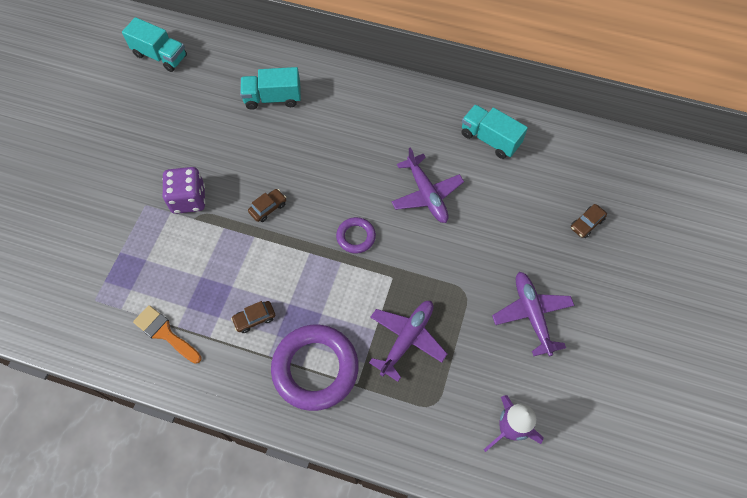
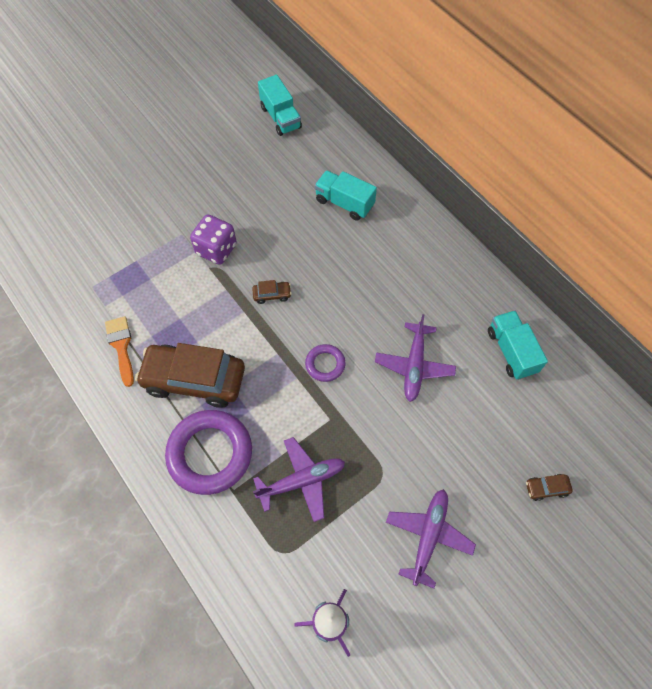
camera: 35 degrees right, 0 degrees up
brown car [231,301,275,333] -> brown car [135,343,245,408], size x2.49

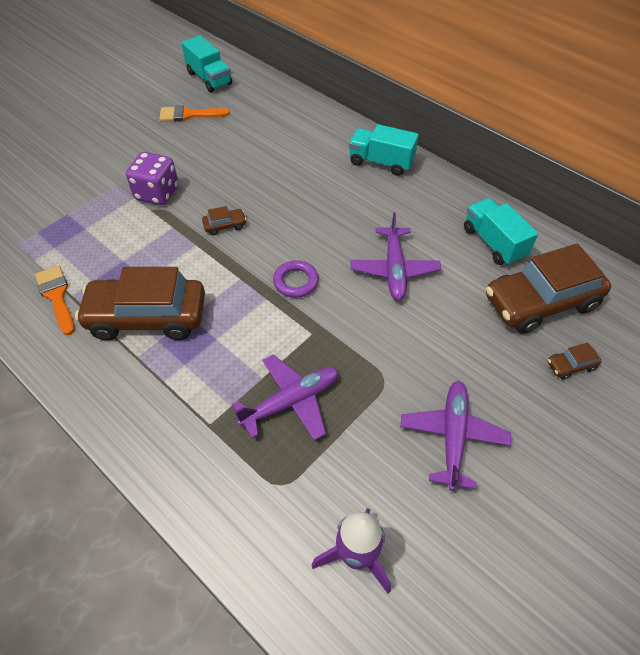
camera: 10 degrees left, 10 degrees down
purple ring [165,410,252,495] -> none
turquoise truck [315,170,377,221] -> turquoise truck moved to [349,124,419,176]
none -> orange brush [159,105,230,122]
none -> brown car [486,244,611,334]

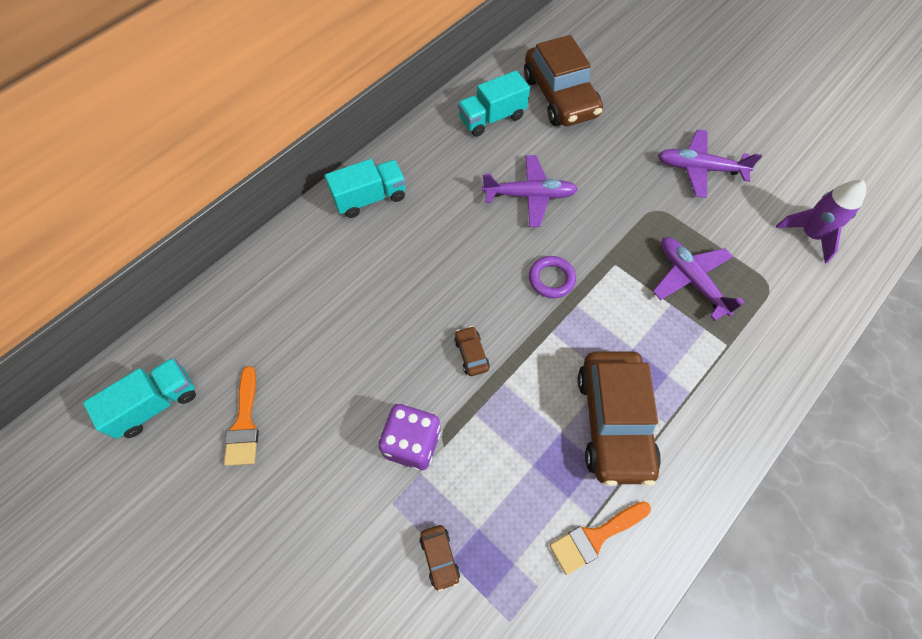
camera: 90 degrees left, 10 degrees up
turquoise truck [349,124,419,176] -> turquoise truck turned 135 degrees counterclockwise [325,159,406,218]
brown car [548,342,601,380] -> brown car moved to [419,525,460,592]

